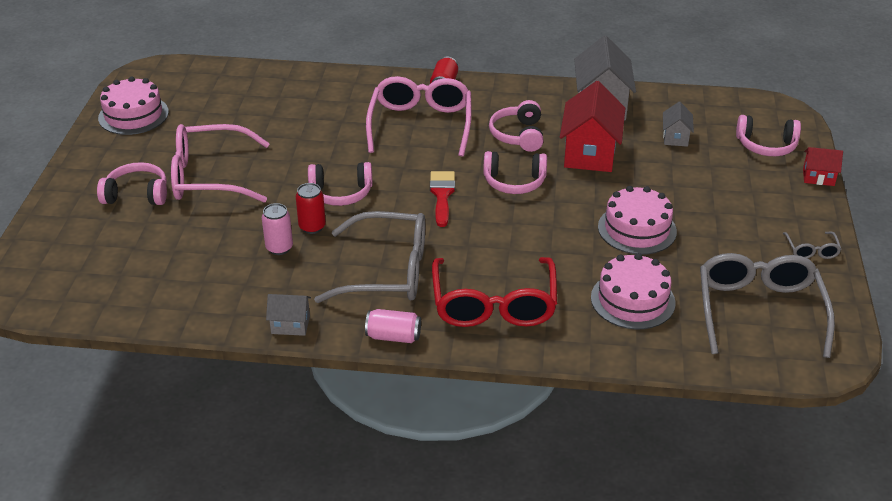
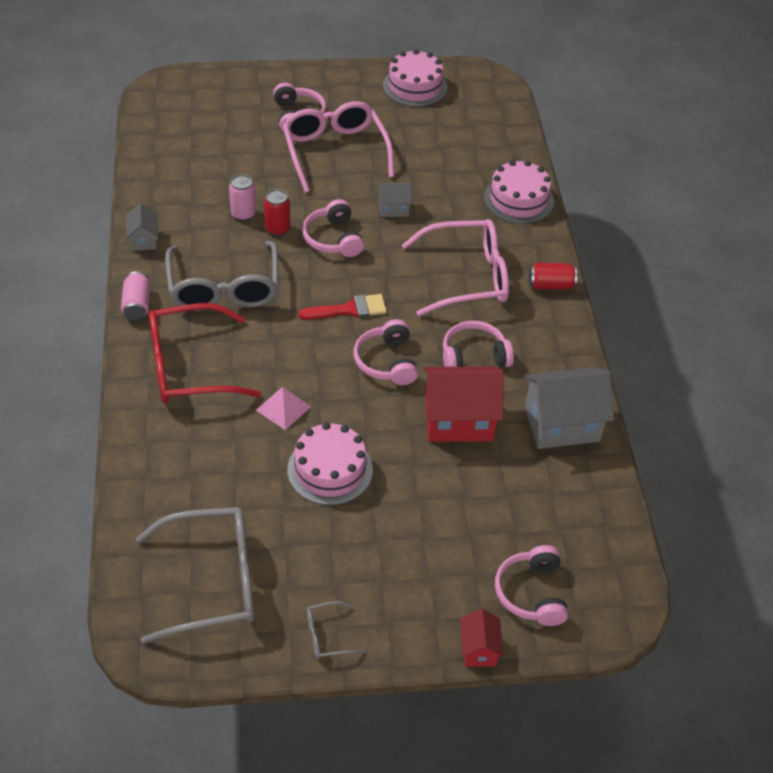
camera: 75 degrees right, 10 degrees up
pink cake [591,253,676,329] -> pink cake moved to [484,160,554,224]
grey house [663,102,694,147] -> grey house moved to [377,183,412,217]
none -> pink pyramid [256,387,311,430]

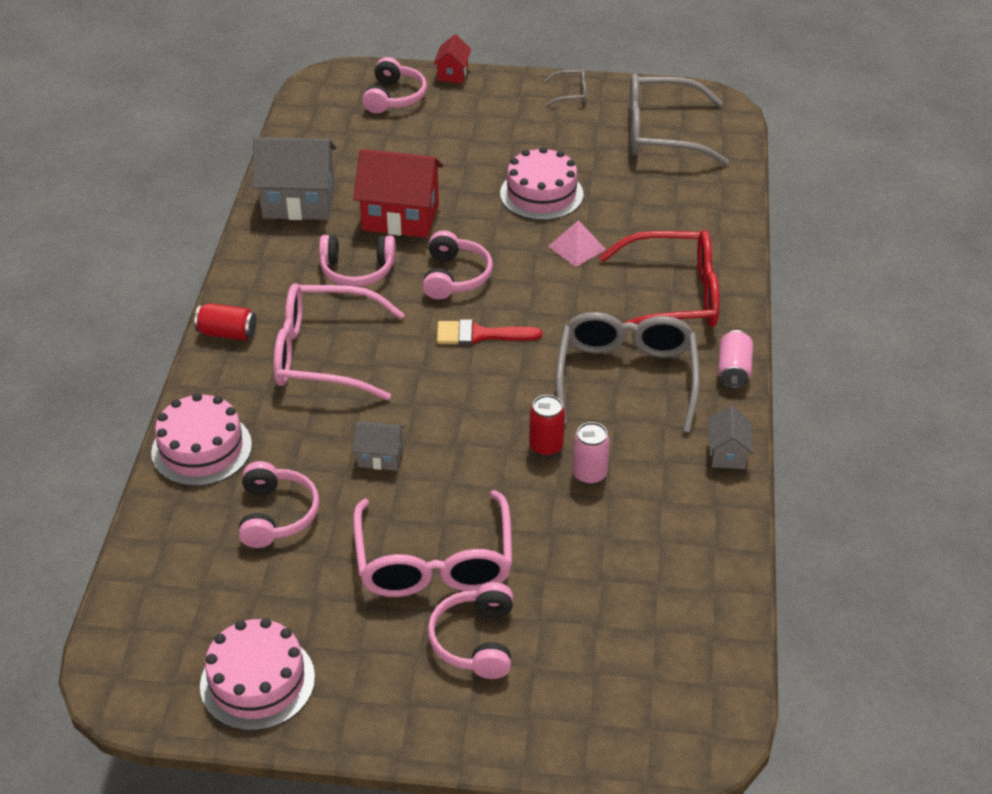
camera: 165 degrees left, 5 degrees down
pink headphones [302,199,364,257] -> pink headphones moved to [239,461,320,548]

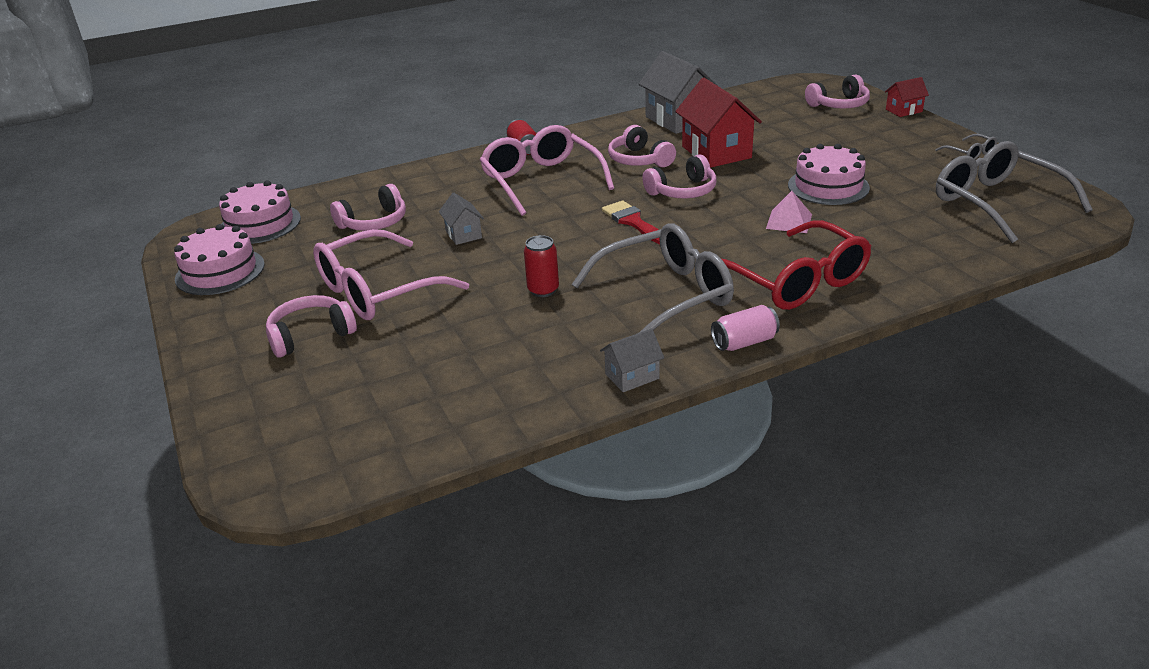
camera: 60 degrees right, 10 degrees down
pink cake [151,393,252,486] -> pink cake moved to [219,180,301,244]
pink can [572,422,610,485] -> none

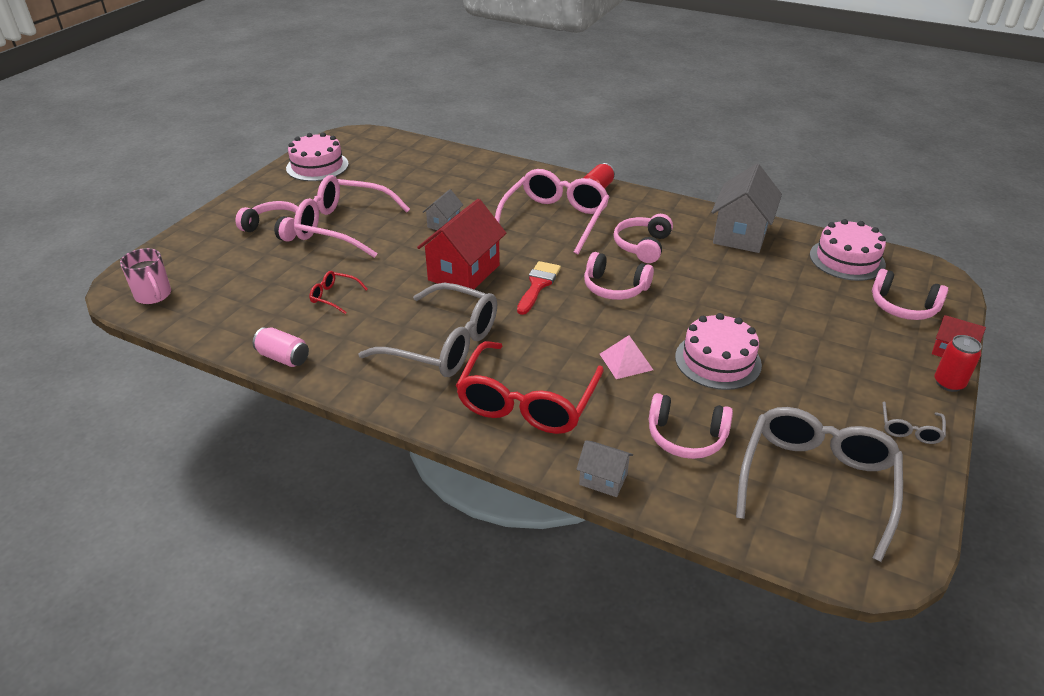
camera: 50 degrees right, 5 degrees up
pink cake [219,180,301,244] -> pink cake moved to [810,219,886,281]
pink headphones [330,184,406,231] -> pink headphones moved to [649,393,733,459]
red can [524,235,559,297] -> red can moved to [935,335,982,392]
grey house [600,329,664,392] -> grey house moved to [576,441,633,497]
red house [675,78,762,168] -> red house moved to [417,199,506,289]
pink can [711,305,780,351] -> pink can moved to [252,327,309,367]
none -> pink mug [120,248,171,304]
none -> red glasses [309,271,368,314]

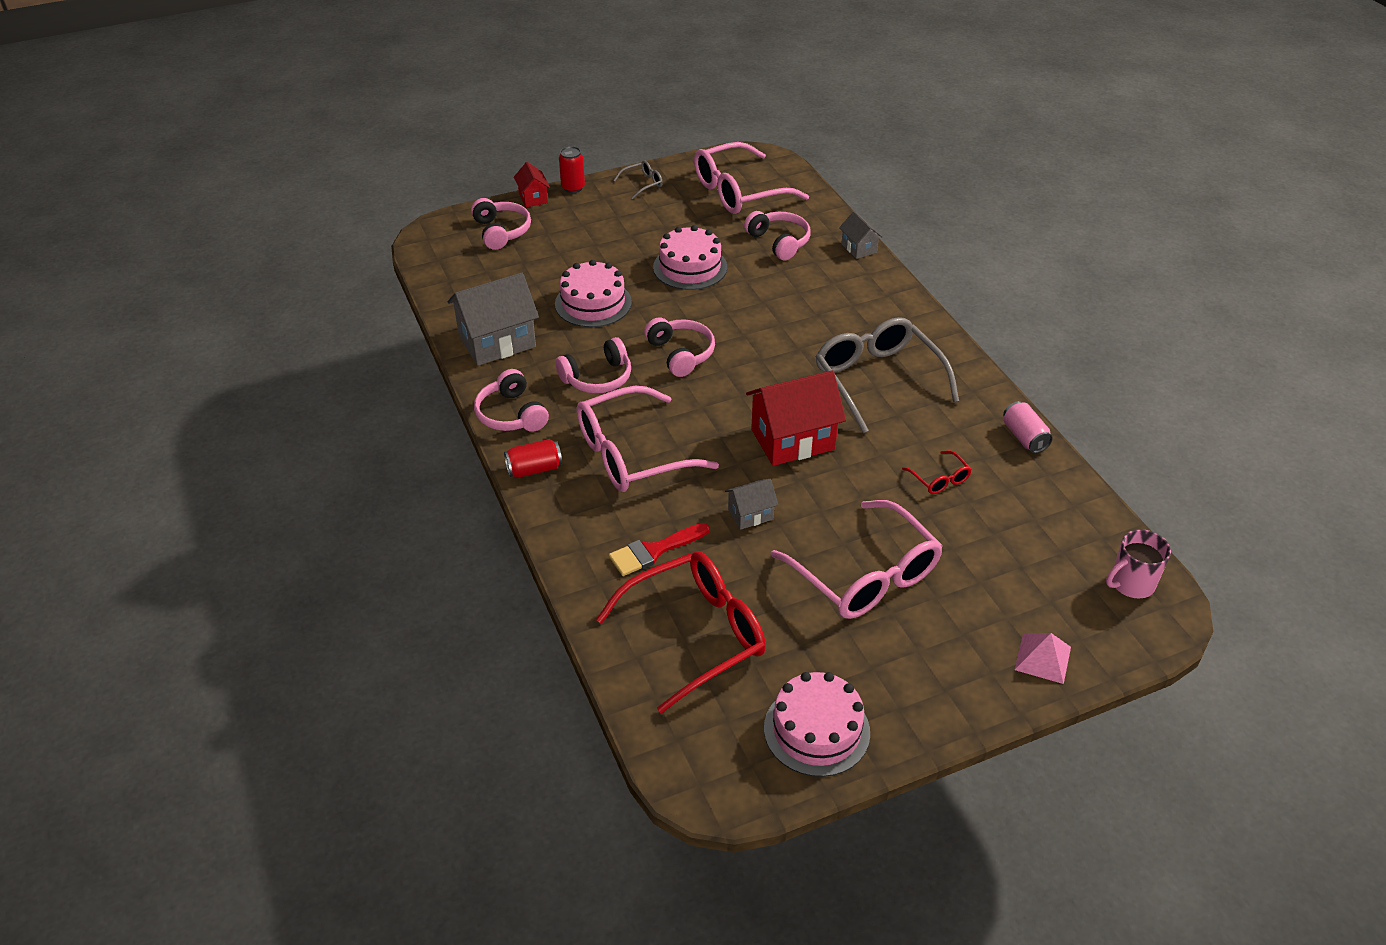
camera: 140 degrees left, 5 degrees up
pink mug [120,248,171,304] -> pink mug turned 120 degrees counterclockwise [1106,529,1171,598]
pink headphones [235,201,298,242] -> pink headphones moved to [474,369,549,432]
red glasses [456,341,604,434] -> red glasses moved to [596,551,766,714]
red brush [517,261,561,315] -> red brush moved to [609,523,709,576]
pink pyramid [600,335,653,379] -> pink pyramid moved to [1015,633,1071,684]
grey glasses [736,407,903,562] -> pink glasses [694,142,809,214]
pink cake [810,219,886,281] -> pink cake moved to [555,260,632,327]

